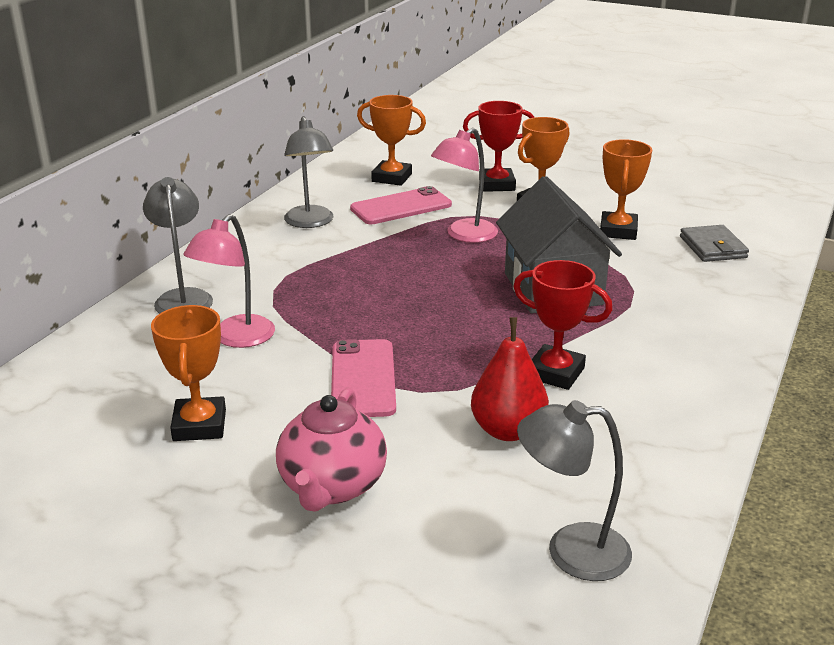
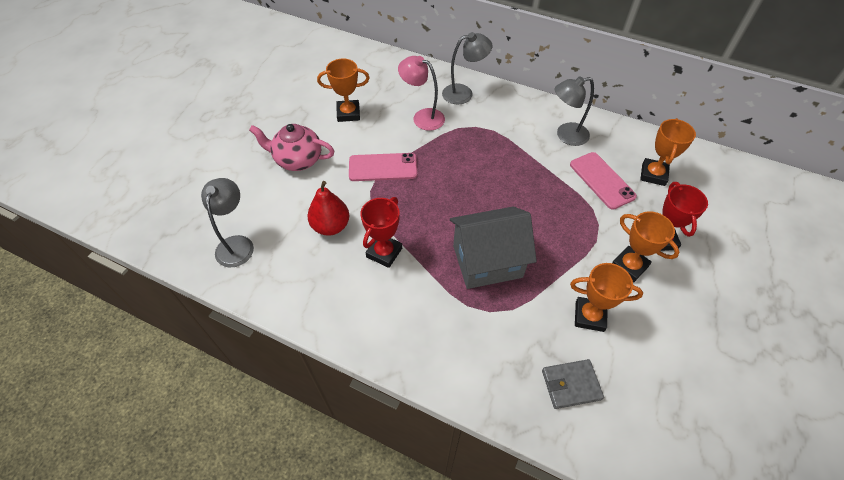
camera: 90 degrees right, 25 degrees up
pink lamp [431,128,498,243] -> none

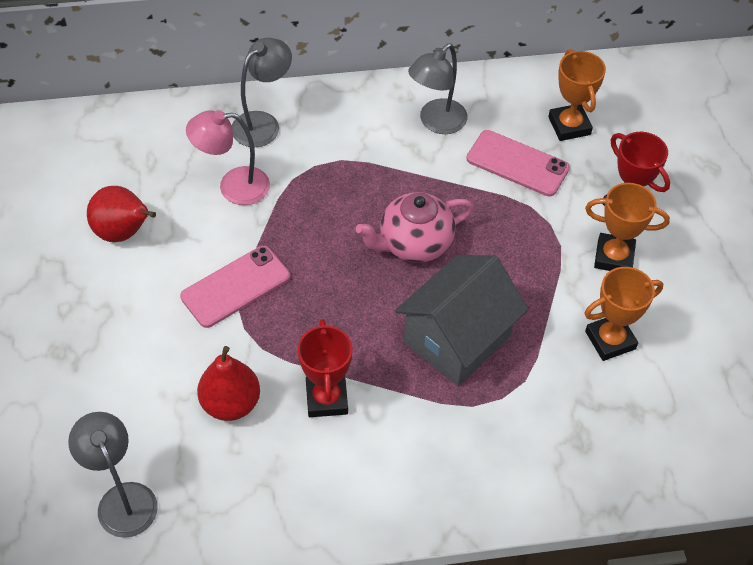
camera: 35 degrees left, 0 degrees up
pink teapot [249,124,334,171] -> pink teapot moved to [356,192,473,263]
orange trophy [317,59,370,122] -> red pear [87,186,156,242]
grey wallet [542,359,604,409] -> none

